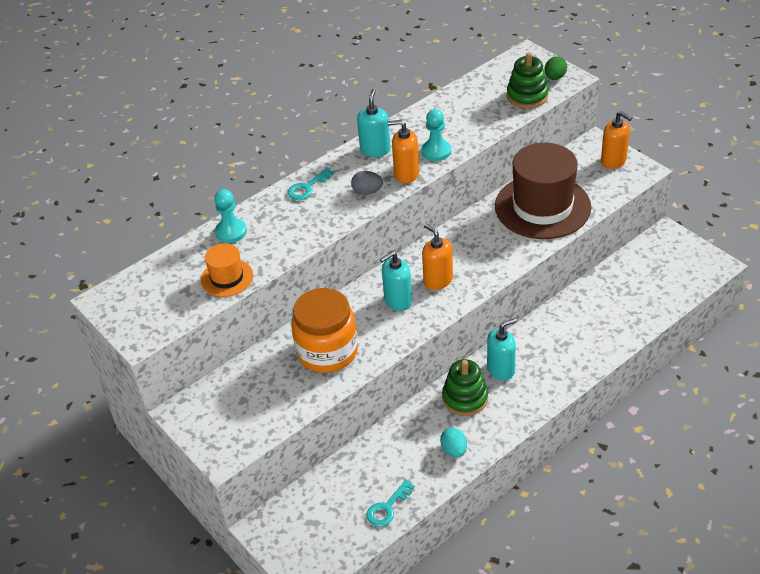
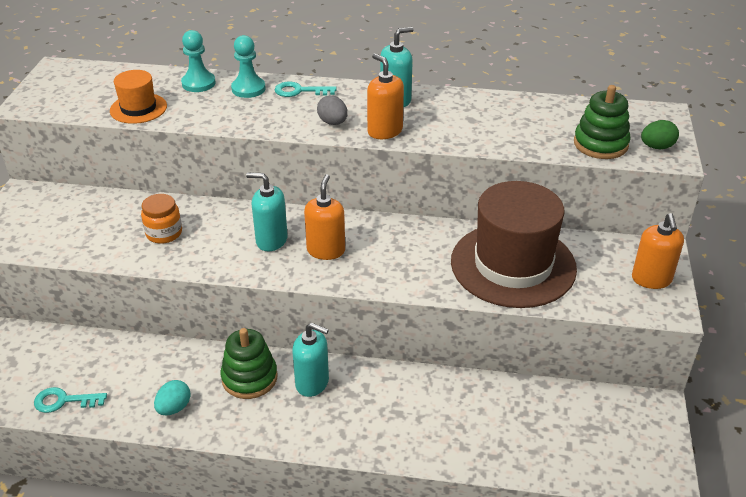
camera: 45 degrees right, 5 degrees down
orange jar [291,288,358,373] -> orange jar [141,194,182,244], size x0.53
turquoise pawn [422,109,451,161] -> turquoise pawn moved to [231,35,266,98]

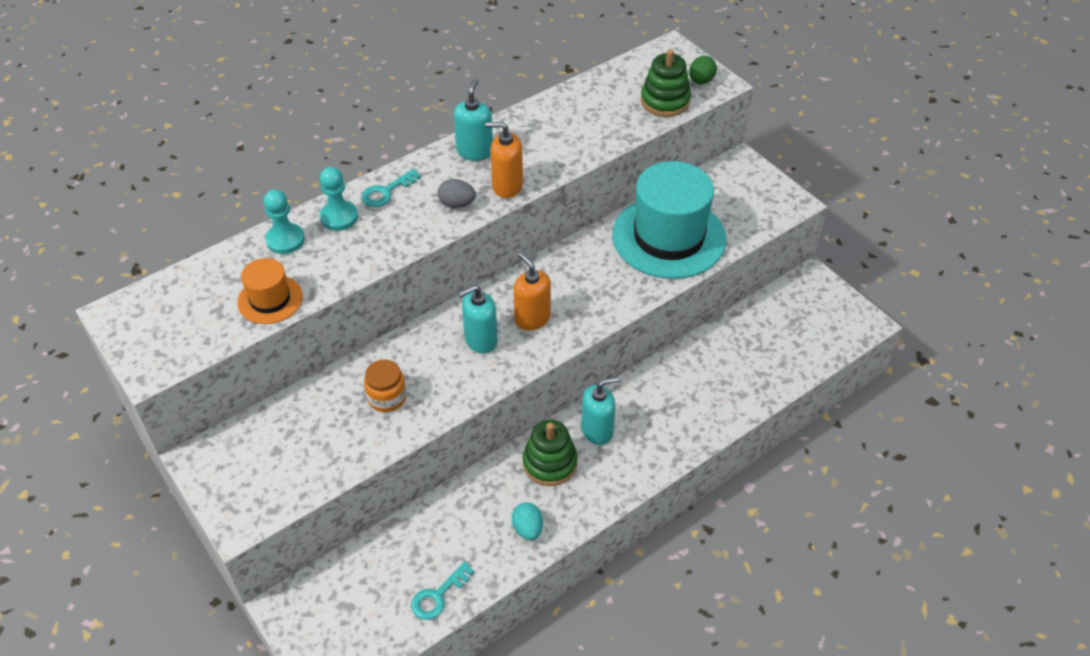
camera: 45 degrees left, 10 degrees up
brown hat [451,181,577,308] -> turquoise hat [612,161,726,279]
orange soap dispenser [632,213,684,289] -> none

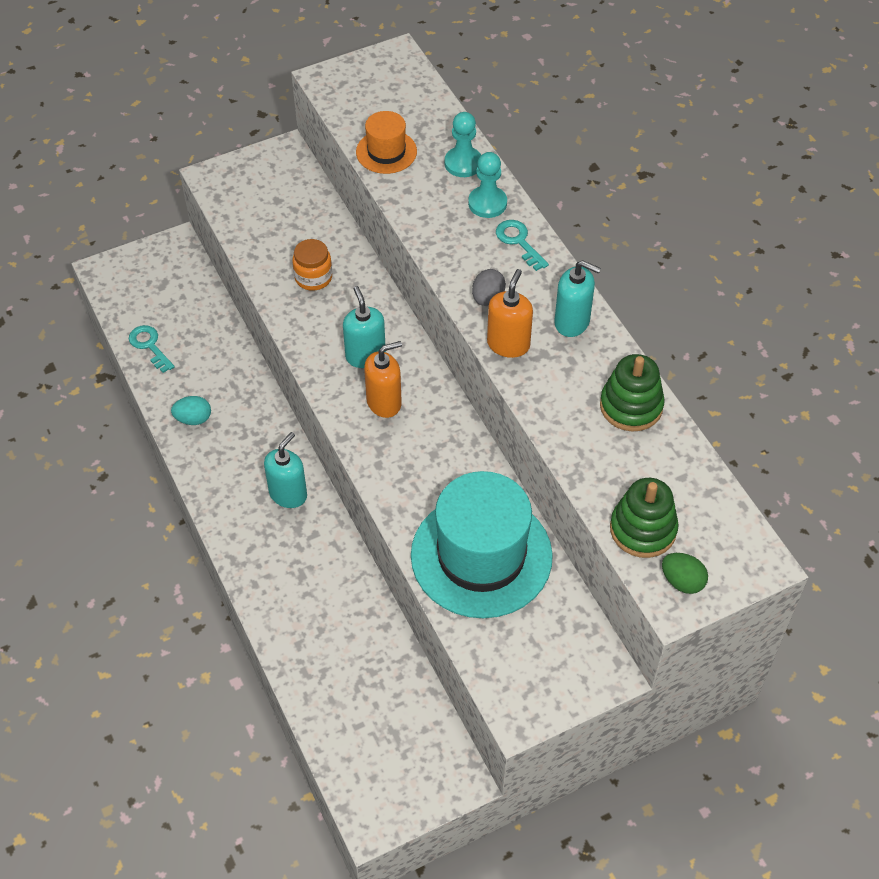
camera: 100 degrees right, 5 degrees up
green stacking toy [523,420,578,486] -> green stacking toy moved to [600,354,665,432]
turquoise soap dispenser [581,376,619,445] -> turquoise soap dispenser turned 135 degrees counterclockwise [264,432,307,508]

